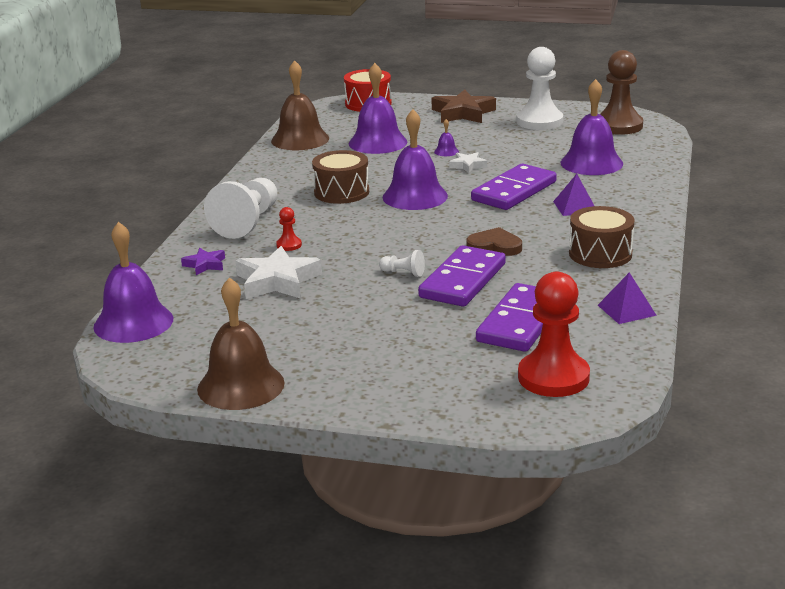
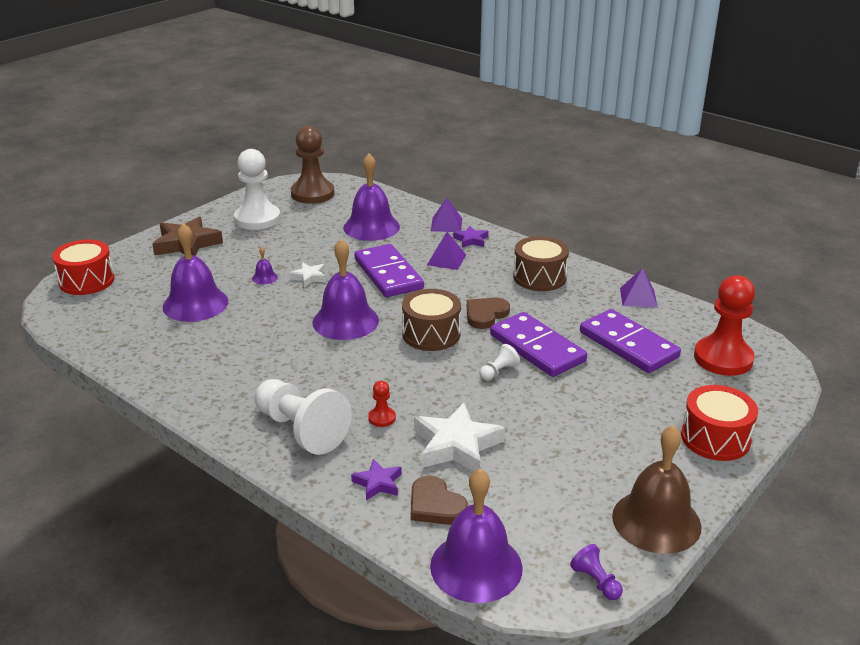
camera: 65 degrees left, 5 degrees up
brown bell [271,60,329,150] -> none
brown drum [312,150,369,204] -> brown drum moved to [402,289,461,351]
none -> brown heart [411,475,468,525]
none -> purple pyramid [431,198,462,232]
none -> purple star [453,226,488,248]
none -> purple pawn [570,544,623,600]
none -> red drum [681,385,758,461]

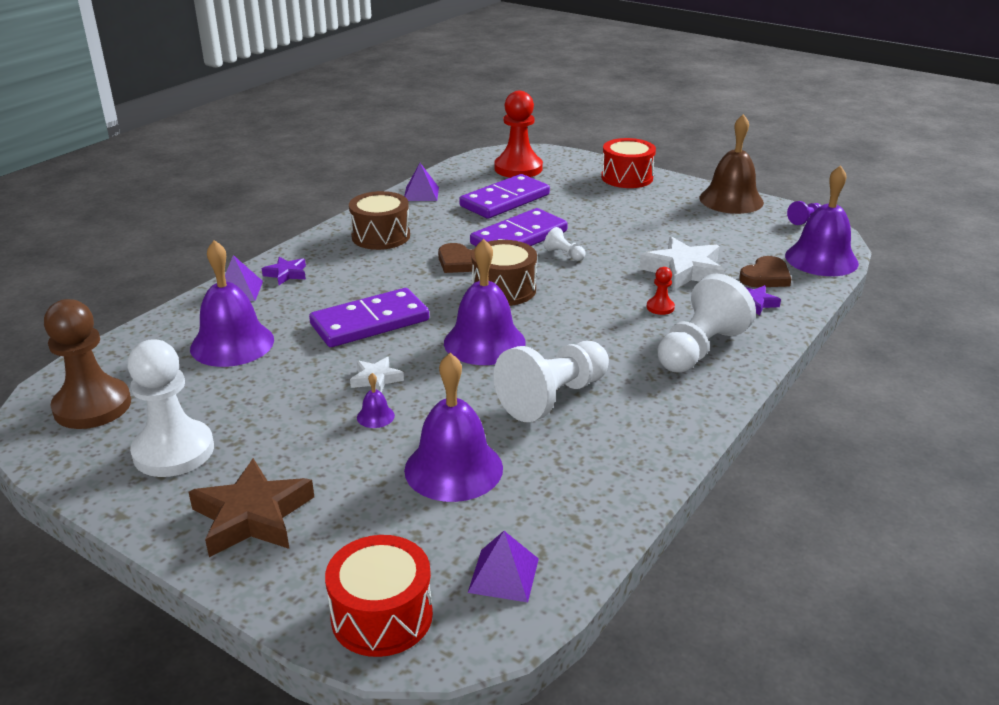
camera: 95 degrees left, 0 degrees up
purple pyramid [427,232,466,270] -> purple pyramid moved to [468,531,539,602]
none -> white pawn [494,341,609,422]

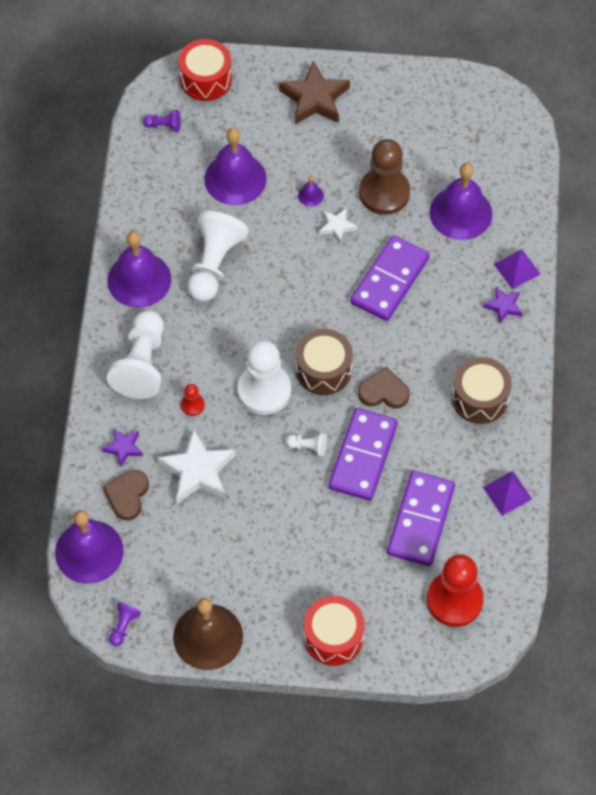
camera: 150 degrees right, 30 degrees up
brown pawn [44,299,131,429] -> brown pawn moved to [359,139,410,215]
white pawn [127,340,214,477] -> white pawn moved to [238,341,291,415]
purple bell [444,239,526,365] -> purple bell moved to [107,231,171,308]
purple pyramid [468,531,539,602] -> purple pawn [143,110,181,132]

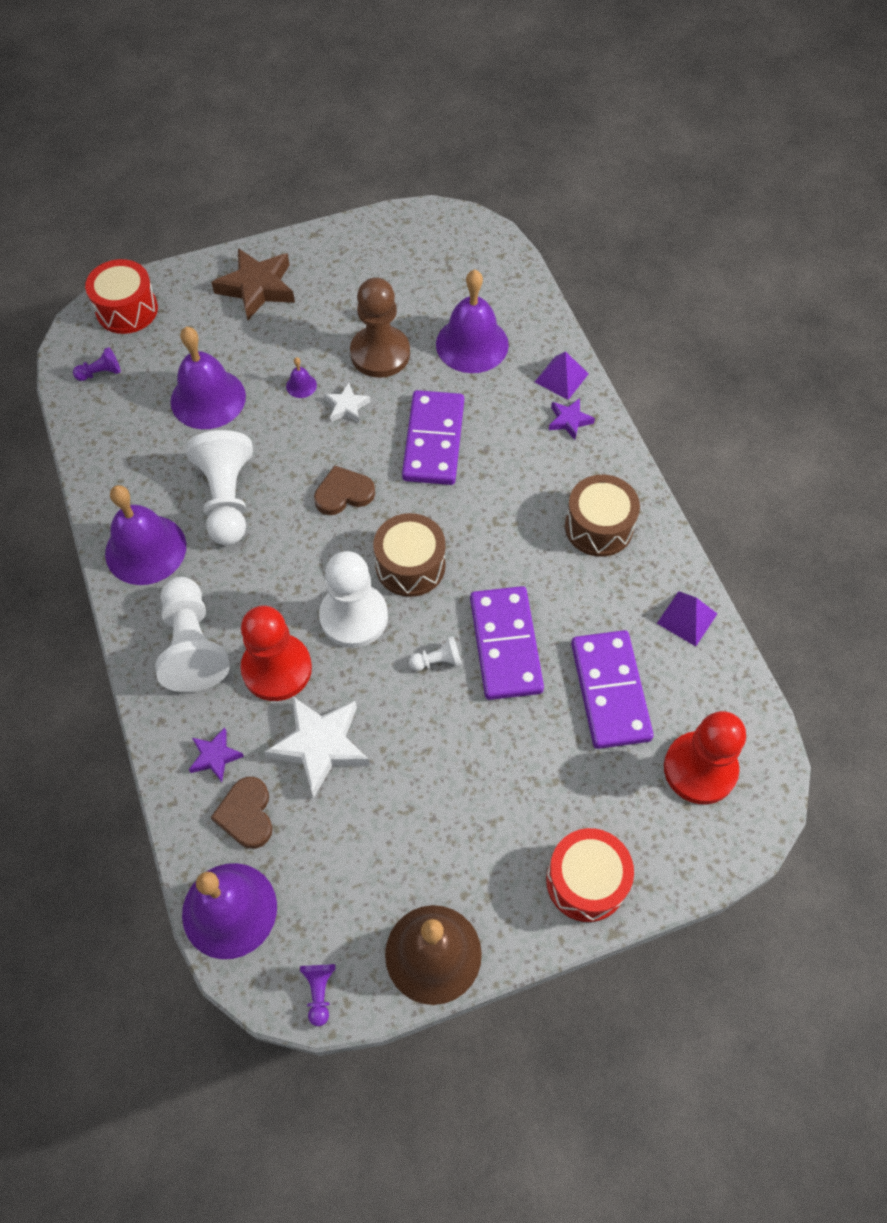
camera: 25 degrees left, 0 degrees up
red pawn [181,384,205,416] -> red pawn [240,606,312,701], size x2.28
brown heart [358,367,410,409] -> brown heart moved to [314,465,375,515]

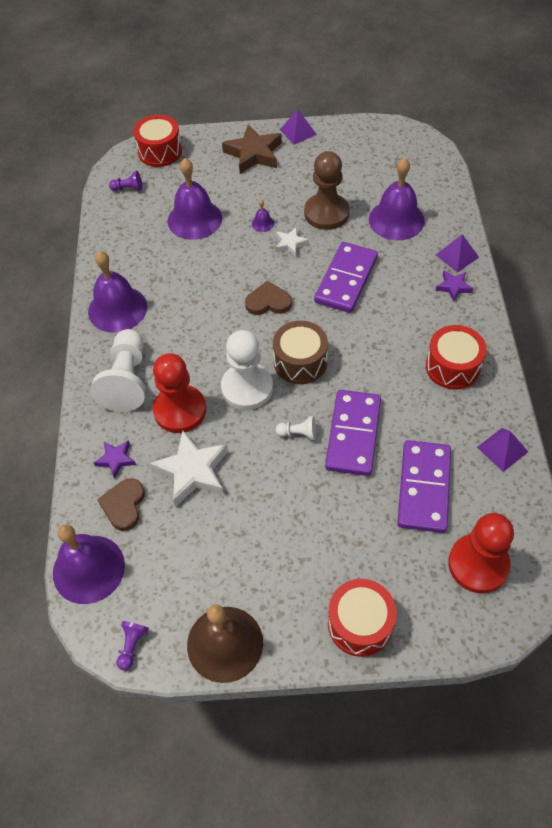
camera: 20 degrees right, 5 degrees down
white pawn [186,430,253,545] -> none
brown drum [565,475,640,557] -> red drum [426,325,487,390]
none -> purple pyramid [280,109,317,145]

